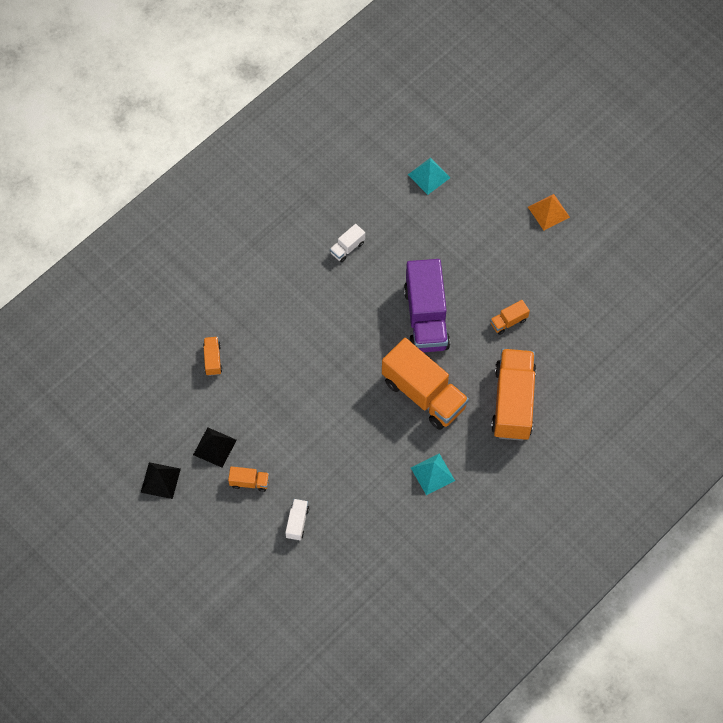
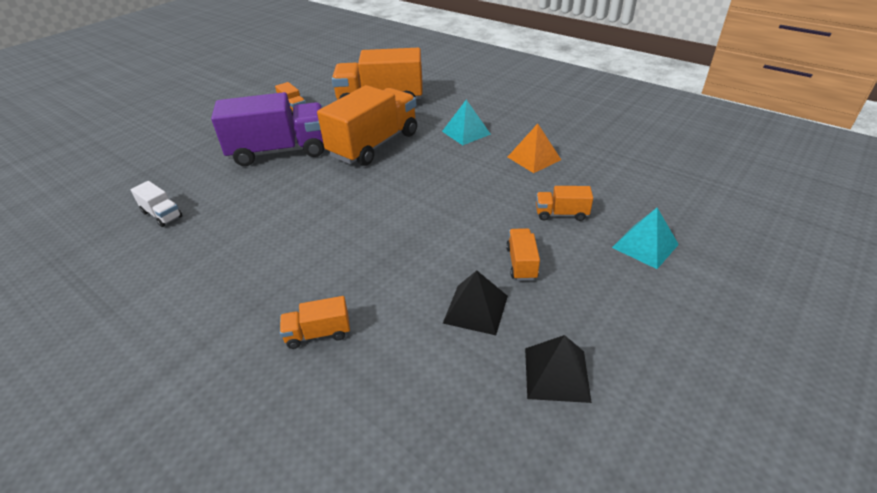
camera: 95 degrees left, 25 degrees down
white truck [285,499,309,541] -> orange truck [536,186,593,221]
turquoise pyramid [408,158,450,195] -> turquoise pyramid moved to [612,208,679,269]
orange pyramid [528,194,570,230] -> orange pyramid moved to [508,124,561,173]

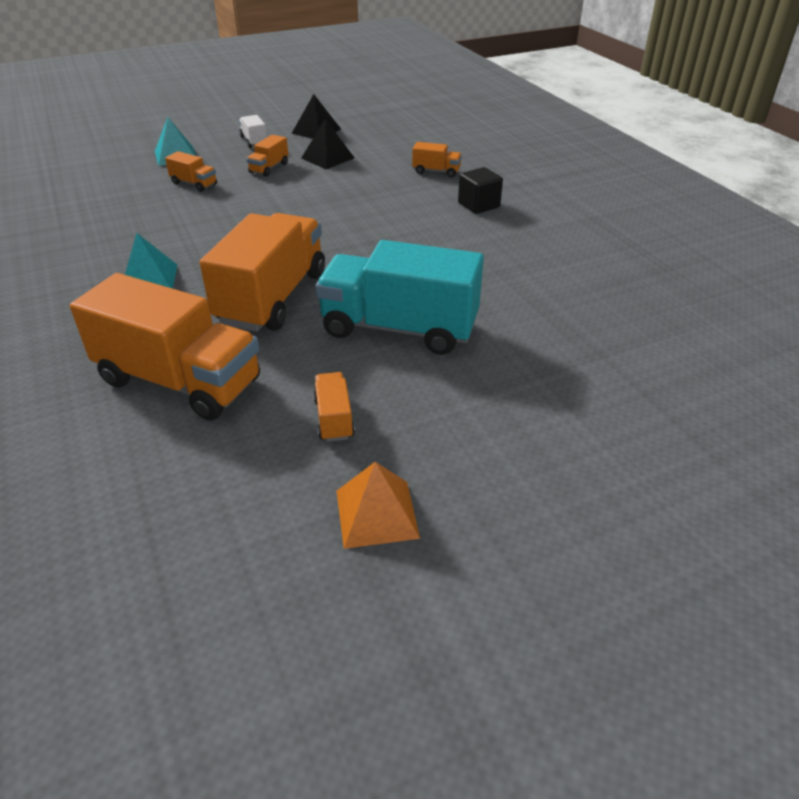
camera: 155 degrees left, 0 degrees up
white truck [131,181,183,227] -> white truck moved to [239,115,267,148]
purple truck [211,92,324,166] -> turquoise truck [315,240,484,355]
orange truck [317,85,417,166] -> orange truck turned 135 degrees clockwise [200,213,325,332]
orange pyramid [508,124,561,173] -> orange pyramid moved to [337,462,420,549]
none -> black cube [458,167,503,214]

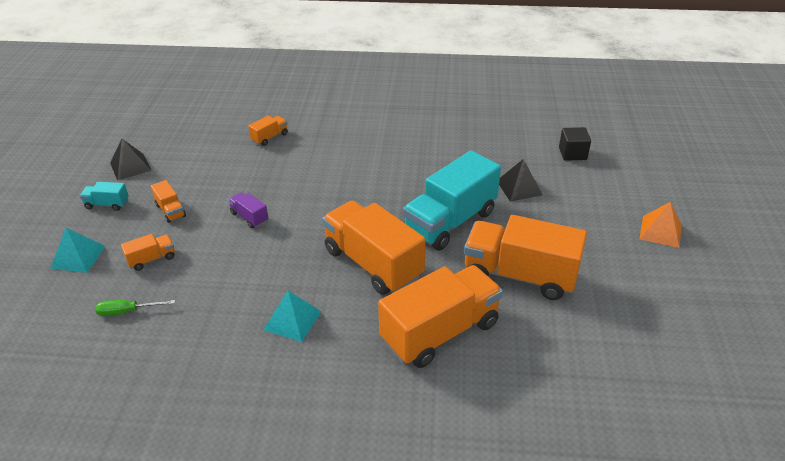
camera: 60 degrees left, 0 degrees up
white truck [239,115,267,148] -> turquoise truck [80,182,129,211]
black pyramid [301,119,355,169] -> black pyramid moved to [499,159,543,202]
orange truck [313,372,355,442] -> orange truck [464,215,587,300], size x2.31
orange pyramid [337,462,420,549] -> orange pyramid moved to [640,202,682,248]
black cube [458,167,503,214] -> black cube moved to [559,127,591,161]
none -> green screwdriver [95,300,175,316]
none -> purple truck [228,192,268,228]

